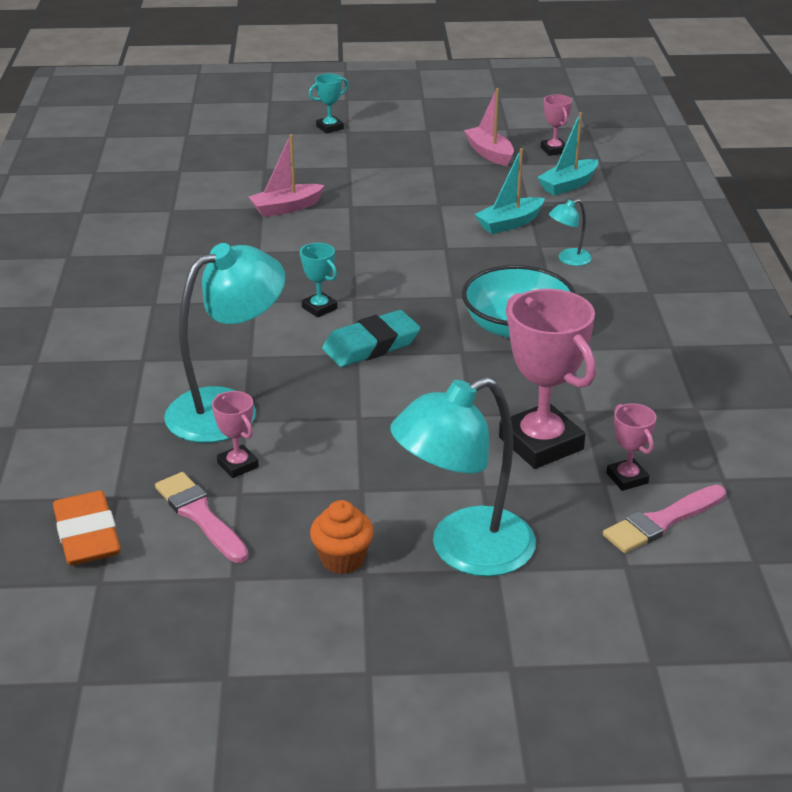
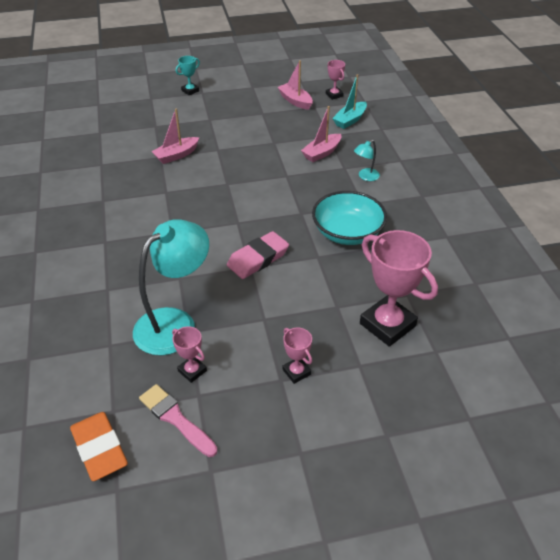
camera: 10 degrees left, 10 degrees up
turquoise trophy [299,243,338,318] -> none
orange cupcake [310,500,374,574] -> none
turquoise eraser [322,310,420,367] -> pink eraser [227,231,289,279]
turquoise lamp [390,377,536,577] -> none
turquoise boat [475,148,545,234] -> pink boat [301,106,341,162]
pink brush [603,485,726,553] -> none
pink trophy [606,403,656,491] -> pink trophy moved to [283,328,312,384]

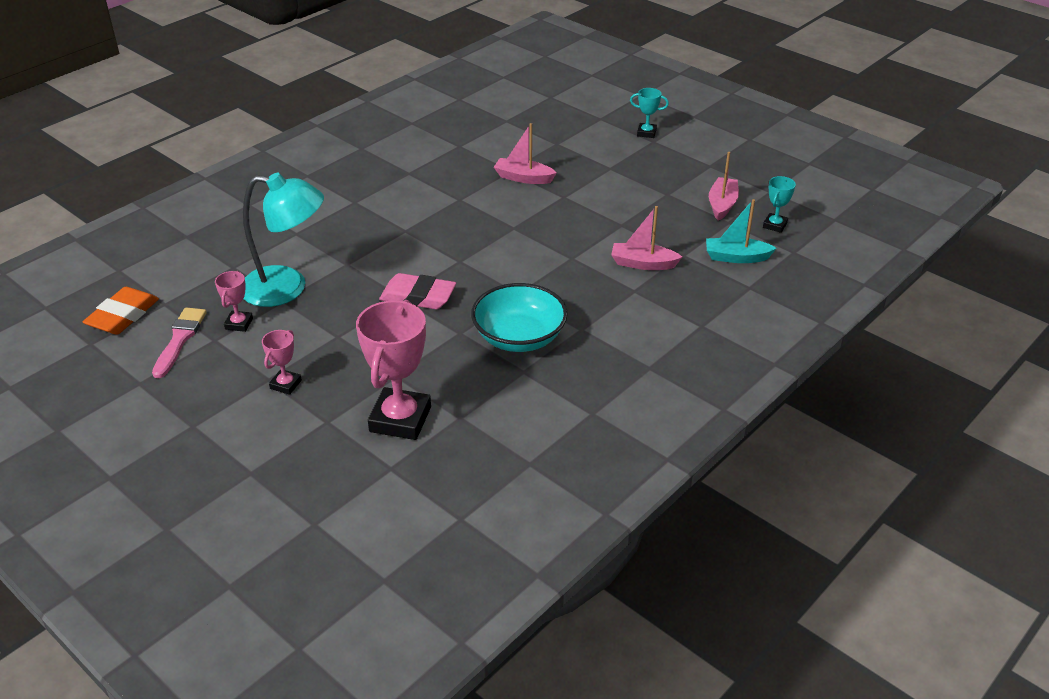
camera: 55 degrees right, 5 degrees down
pink trophy [326,60,345,100] -> turquoise trophy [763,176,796,233]
turquoise lamp [354,140,380,181] -> none

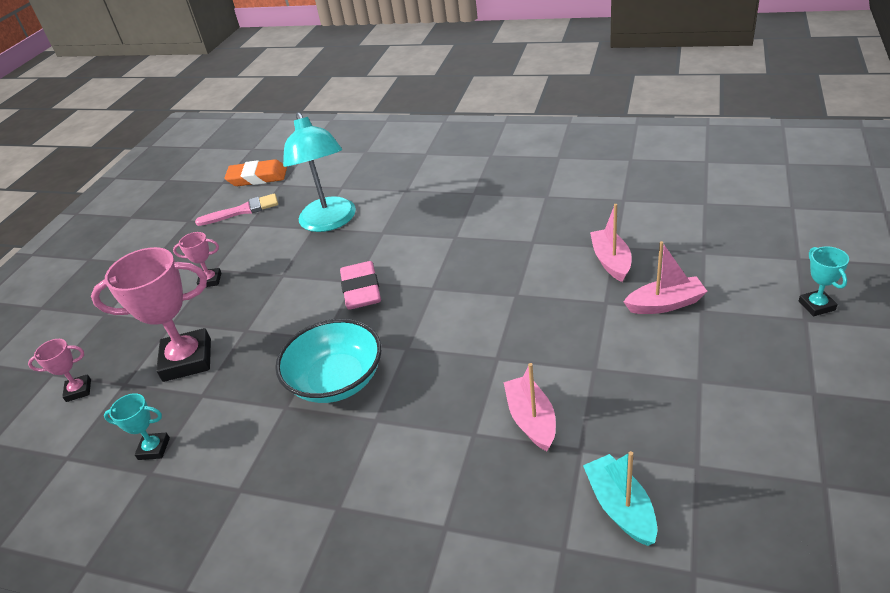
camera: 70 degrees right, 0 degrees up
pink trophy [215,271,253,332] -> pink trophy moved to [28,339,91,402]
pink boat [709,152,739,221] -> pink boat moved to [624,241,708,314]
turquoise trophy [763,176,796,233] -> turquoise trophy moved to [104,393,170,460]

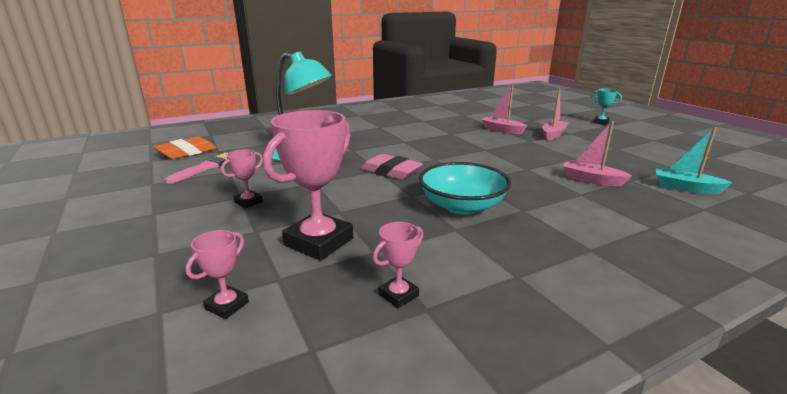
camera: 50 degrees left, 15 degrees down
turquoise trophy [104,393,170,460] -> pink trophy [373,222,423,308]

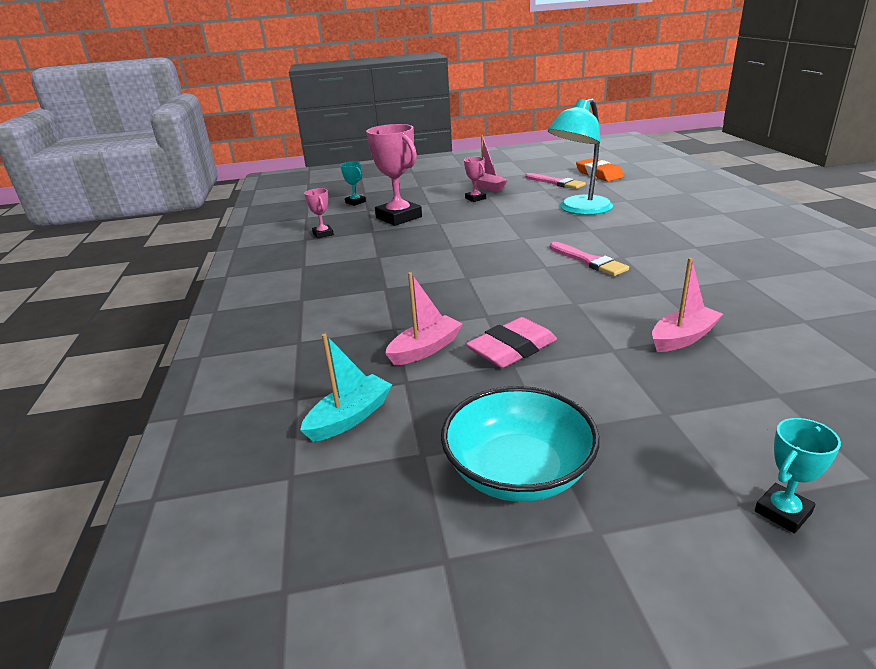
camera: 110 degrees right, 5 degrees up
pink trophy [186,230,249,319] -> turquoise trophy [340,161,366,206]
pink eraser [361,154,423,180] -> pink eraser moved to [466,317,557,368]
turquoise bowl [419,162,511,215] -> turquoise bowl moved to [441,386,600,502]
pink boat [542,89,568,140] -> pink boat moved to [472,135,508,192]
none -> pink brush [550,242,629,276]

